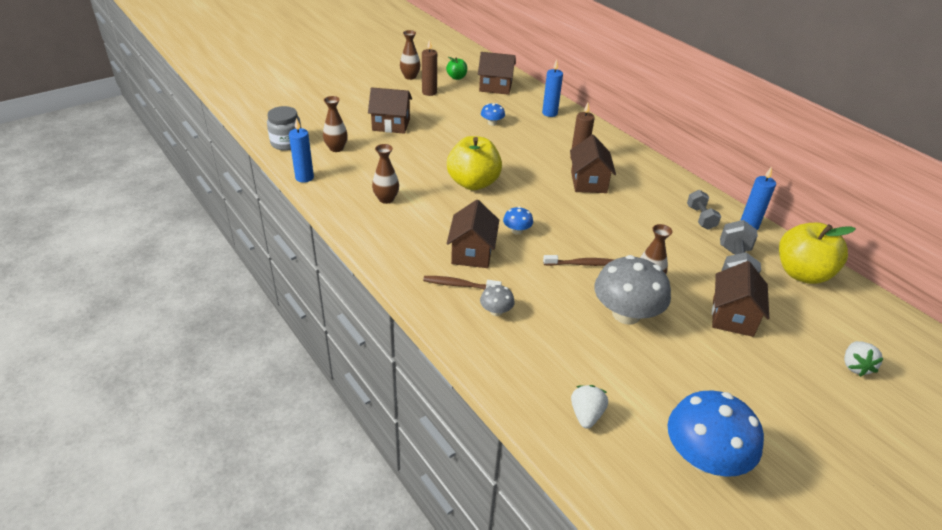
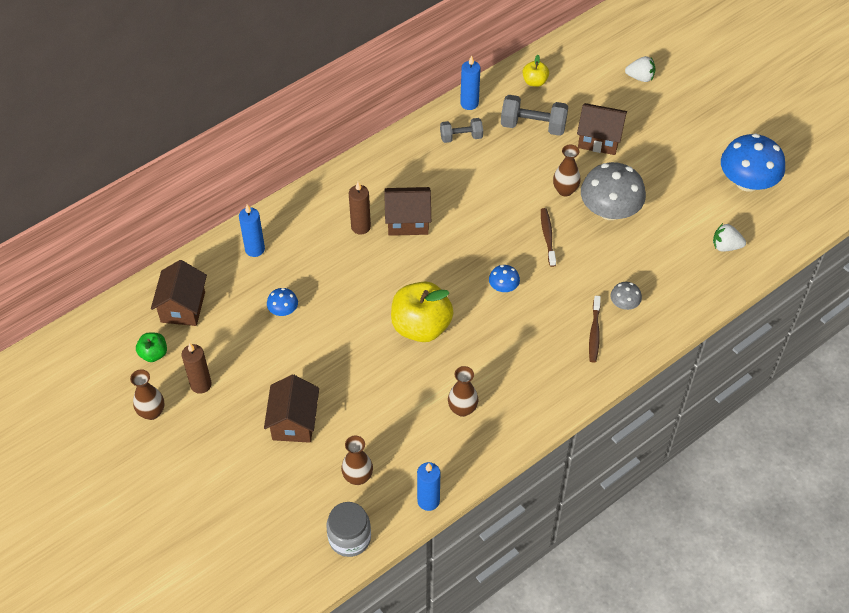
camera: 90 degrees left, 15 degrees up
brown house [447,200,499,268] -> none
yellow apple [779,223,856,284] -> yellow apple [523,55,549,87], size x0.49

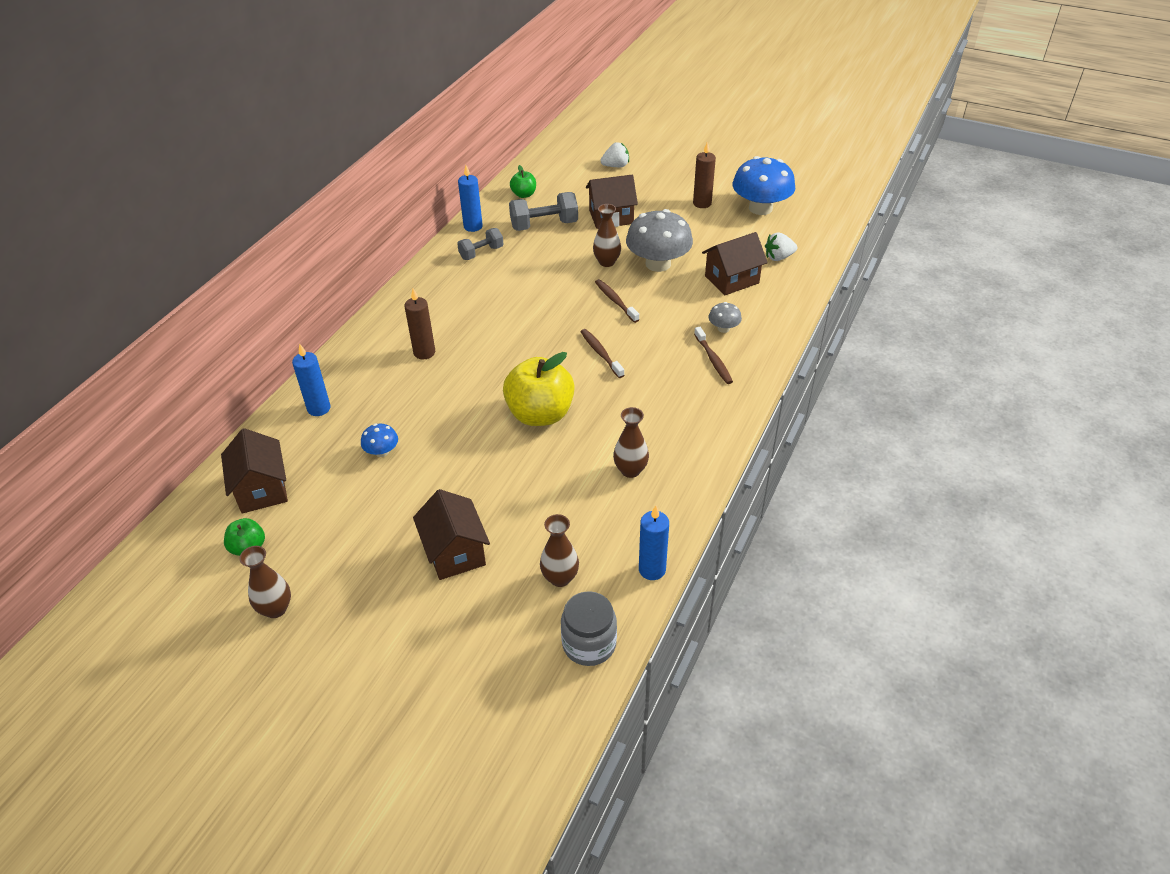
camera: 25 degrees left, 10 degrees down
brown candle [182,343,212,394] -> brown candle moved to [693,142,716,208]
brown house [384,187,431,236] -> brown house moved to [702,232,768,295]
blue mushroom [489,265,520,292] -> brown toothbrush [580,329,624,378]
yellow apple [523,55,549,87] -> green apple [510,165,536,198]

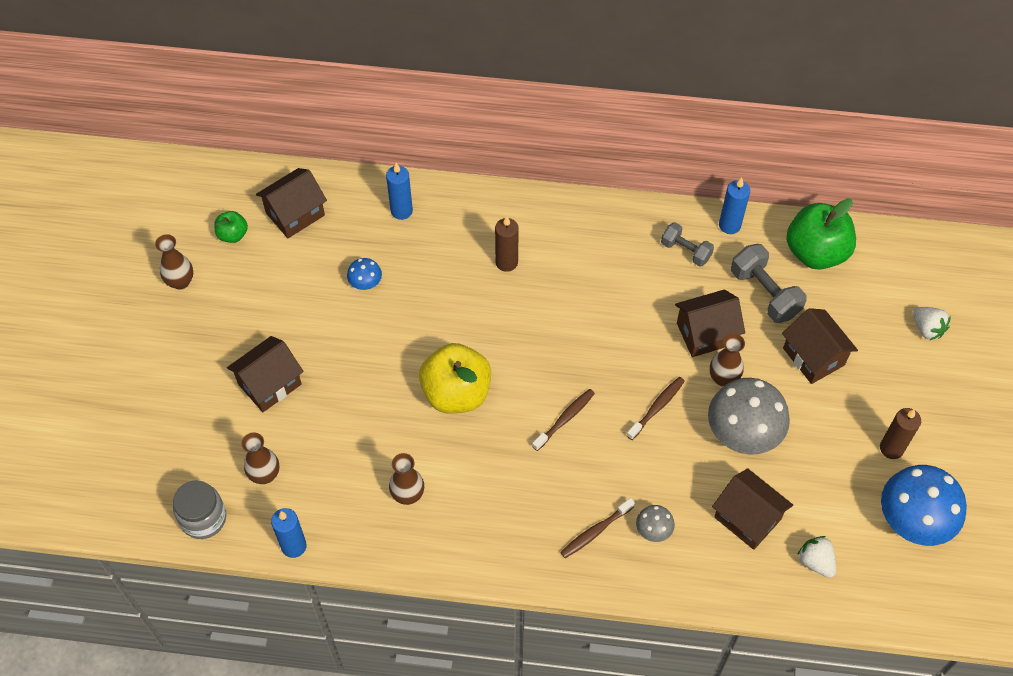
camera: 70 degrees right, 15 degrees up
green apple [510,165,536,198] -> green apple [786,198,856,270], size x2.04
none -> brown house [675,289,745,357]

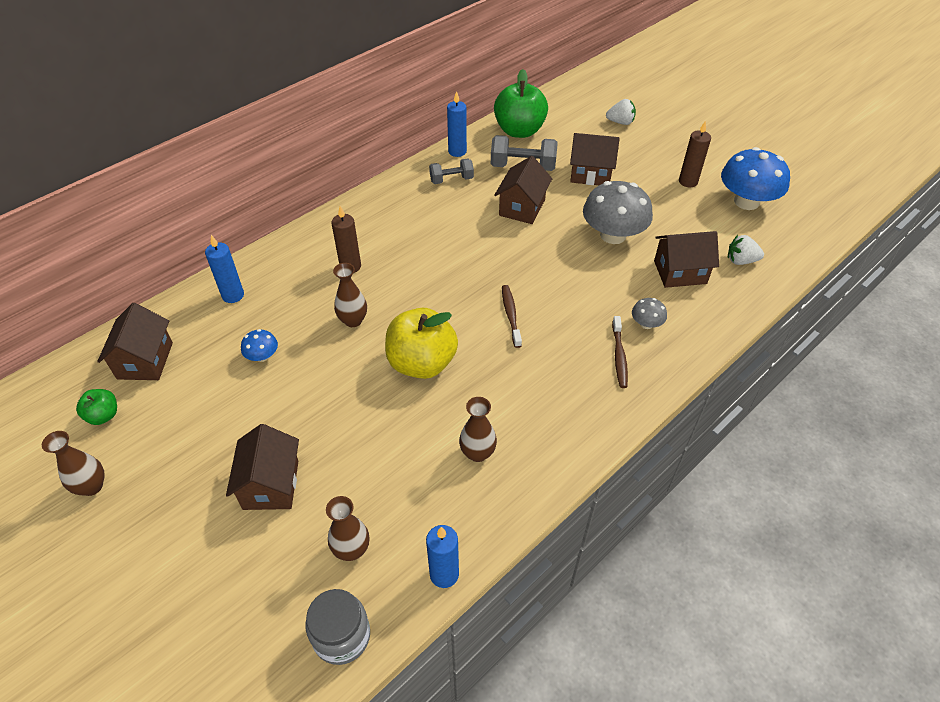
camera: 50 degrees left, 10 degrees down
brown toothbrush [626,377,685,440] -> none
brown vase [709,333,745,387] -> brown vase moved to [333,263,367,327]

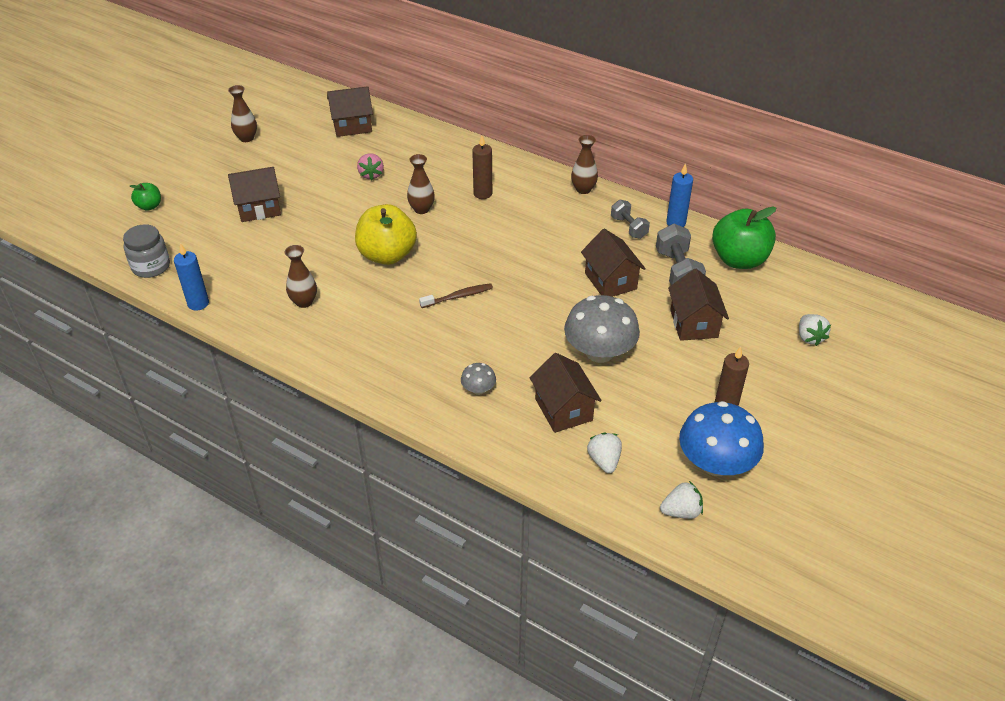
camera: 75 degrees right, 5 degrees down
green apple [76,389,117,425] -> green apple moved to [130,183,161,211]
blue candle [205,235,244,303] -> none
blue mushroom [241,329,278,362] -> pink strawberry [357,153,384,180]
brown vase [326,496,369,561] -> brown vase moved to [571,135,598,194]
brown house [494,156,552,224] -> brown house turned 60 degrees clockwise [581,229,646,297]
brown toothbrush [612,316,628,388] -> none
none -> white strawberry [660,481,703,519]

